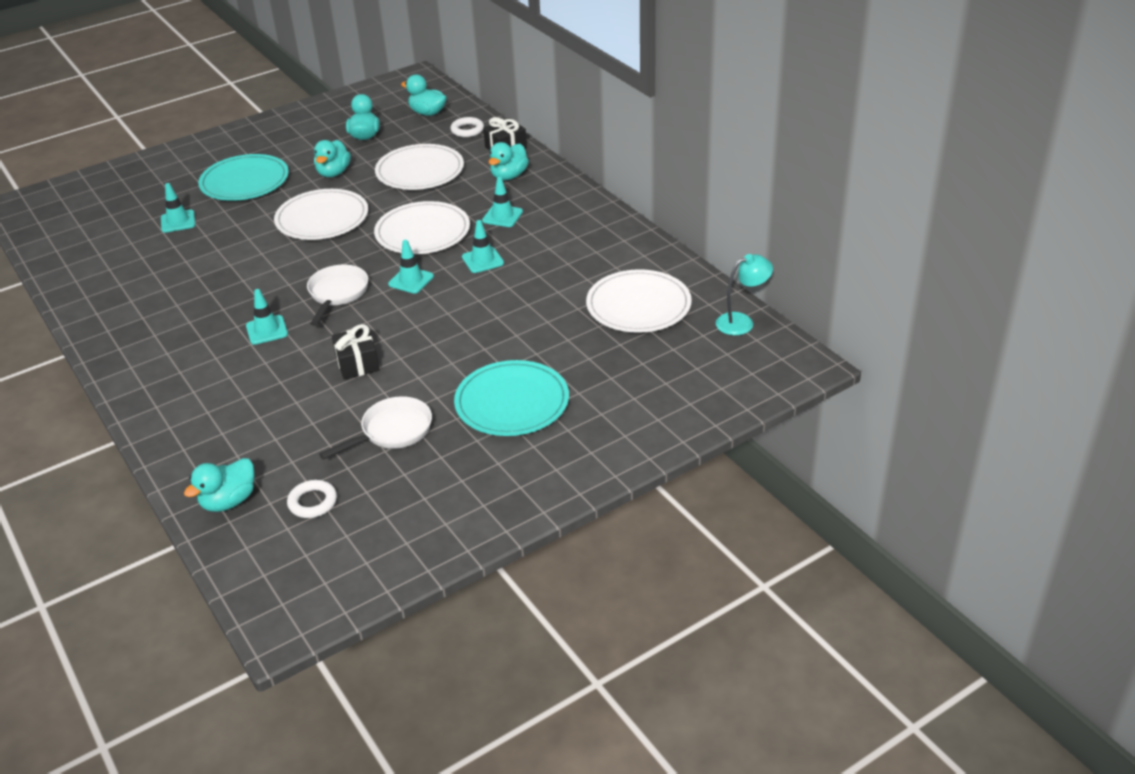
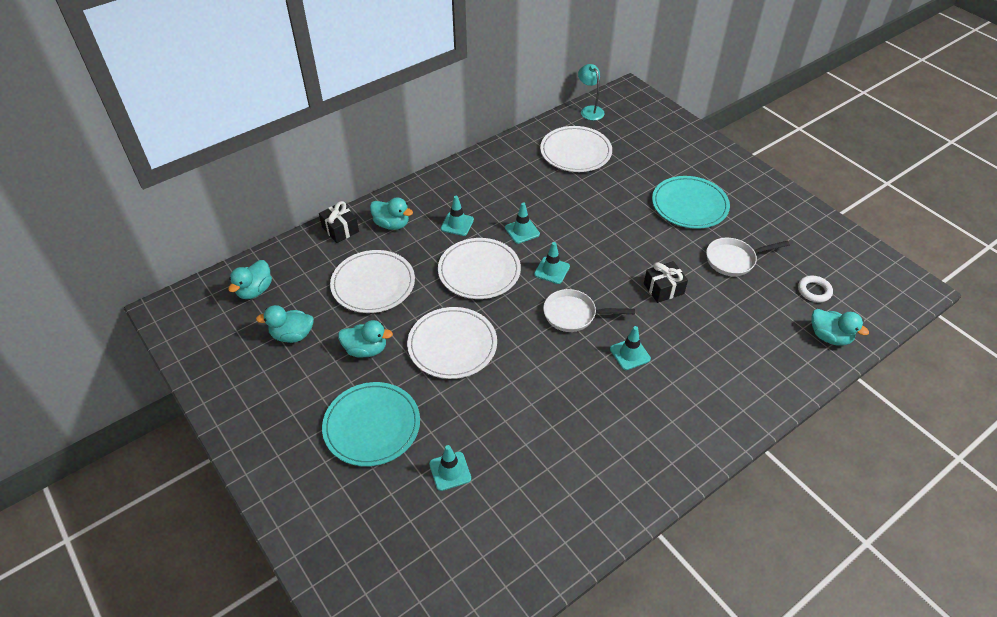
camera: 95 degrees left, 10 degrees up
white pan [319,396,432,460] -> white pan turned 60 degrees counterclockwise [706,238,790,276]
white ring [450,117,484,137] -> none

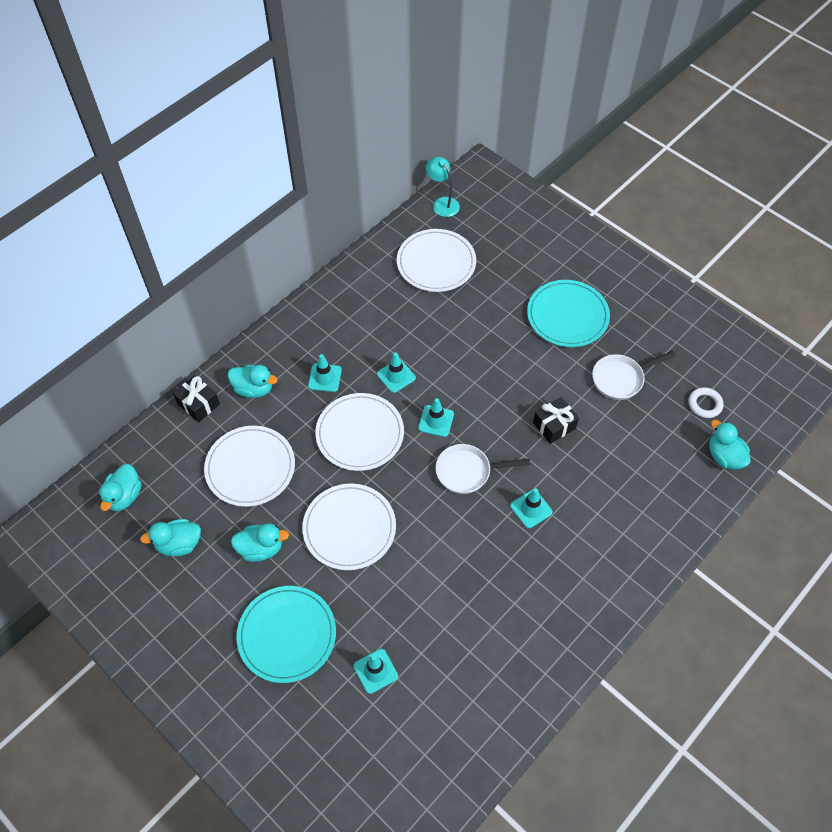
camera: 10 degrees left, 10 degrees up
turquoise duck [811,309,869,346] -> turquoise duck turned 150 degrees counterclockwise [709,420,751,470]

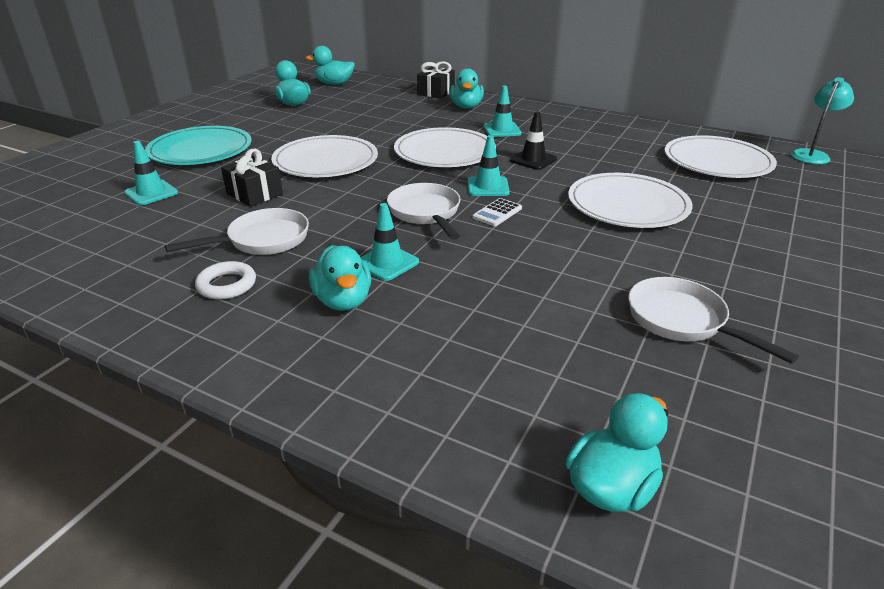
camera: 75 degrees right, 25 degrees down
white plate [204,426,295,507] -> white plate moved to [568,173,693,228]
turquoise duck [231,523,289,562] -> turquoise duck moved to [309,245,371,311]
turquoise traffic cone [377,352,416,393] -> black traffic cone [510,111,557,170]
turquoise plate [527,280,610,347] -> none
black gift [533,397,579,444] -> black gift moved to [221,149,283,207]
white ring [689,387,724,418] -> white ring moved to [195,261,256,300]
none -> white pan [165,208,309,255]
none -> white calculator [473,198,522,226]

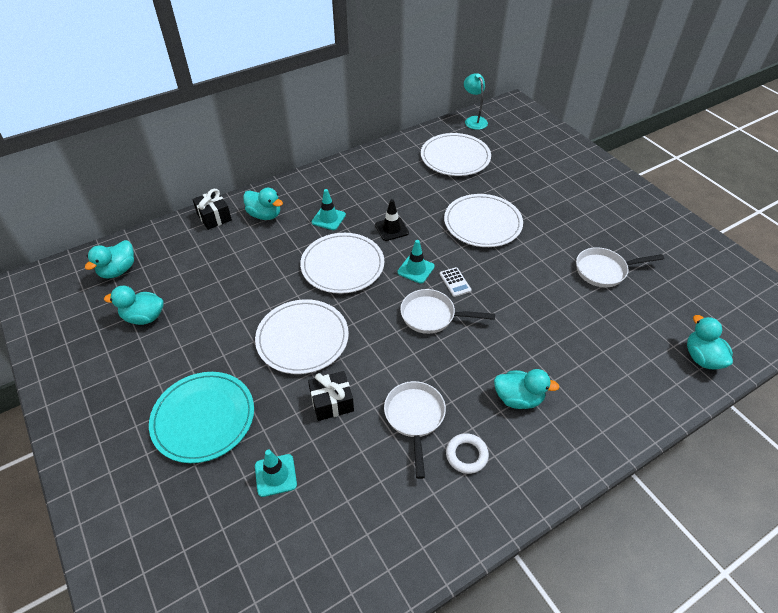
camera: 60 degrees left, 15 degrees up
turquoise traffic cone [361,203,419,281] -> none

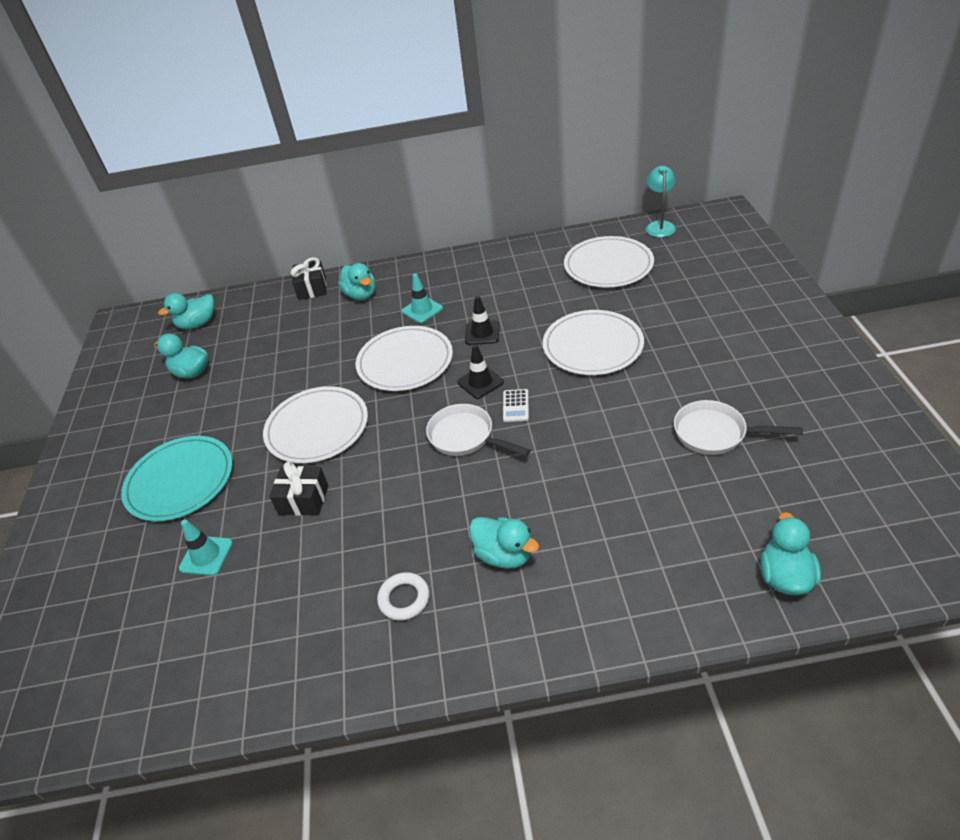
camera: 30 degrees right, 5 degrees down
white pan [384,381,446,479] -> none
turquoise traffic cone [397,240,435,284] -> black traffic cone [457,344,504,399]

